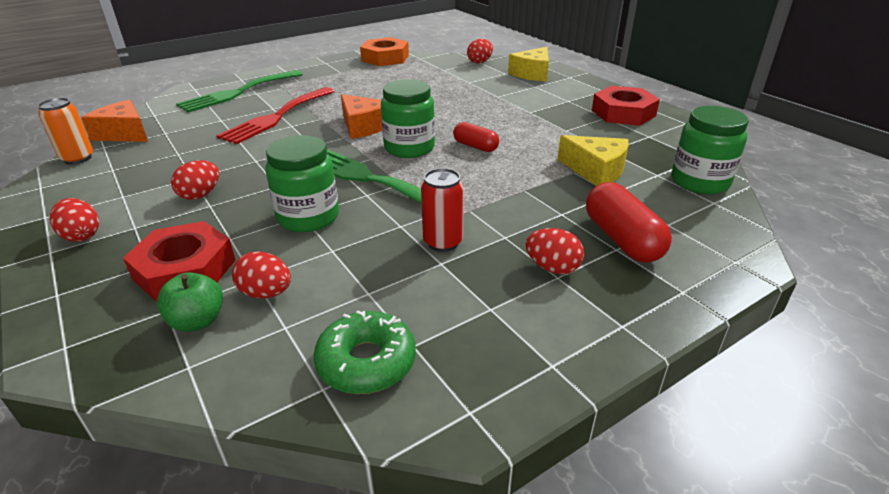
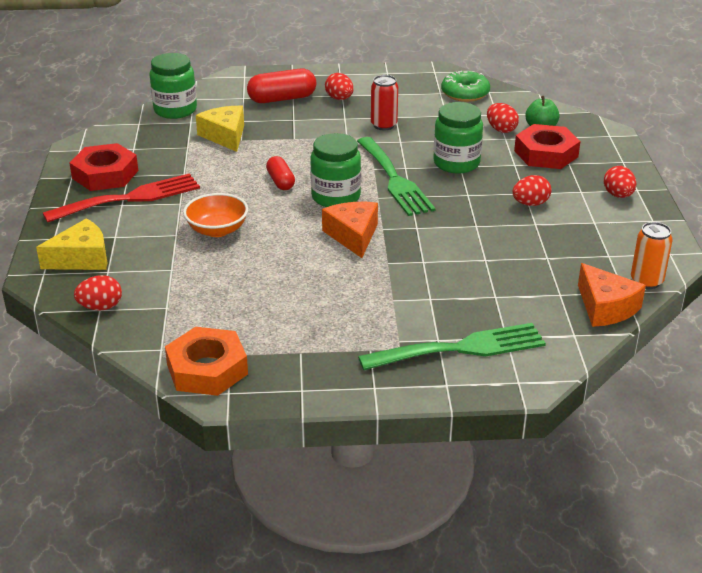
camera: 150 degrees left, 0 degrees up
red fork [216,87,335,144] -> red fork moved to [43,173,200,223]
red capsule [586,182,672,263] -> red capsule turned 60 degrees clockwise [247,68,316,103]
none -> orange bowl [183,193,248,237]

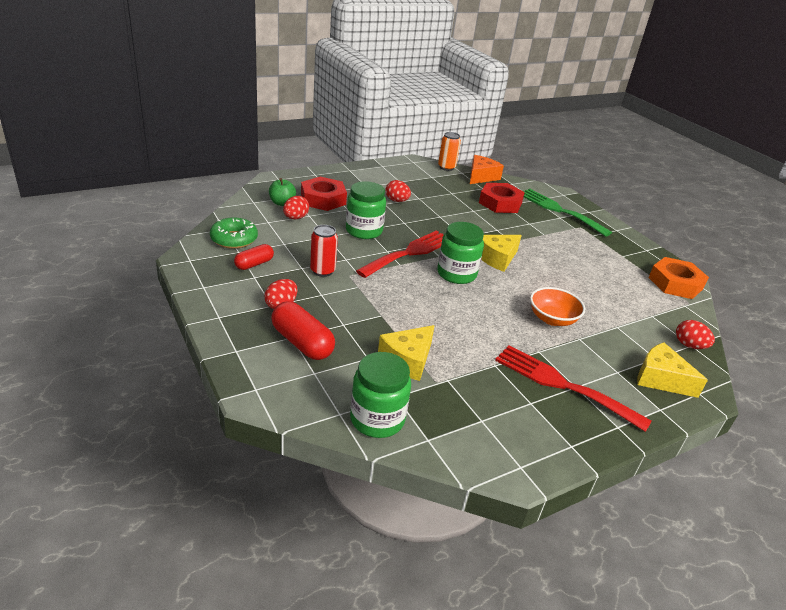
camera: 120 degrees left, 0 degrees up
red nut [69,143,138,191] -> red nut moved to [479,183,525,213]
red capsule [266,156,295,190] -> red capsule moved to [234,244,274,270]
orange cheese [322,202,378,258] -> yellow cheese [481,235,522,272]
green fork [357,137,436,216] -> red fork [356,231,444,278]
red egg [604,166,636,198] -> none

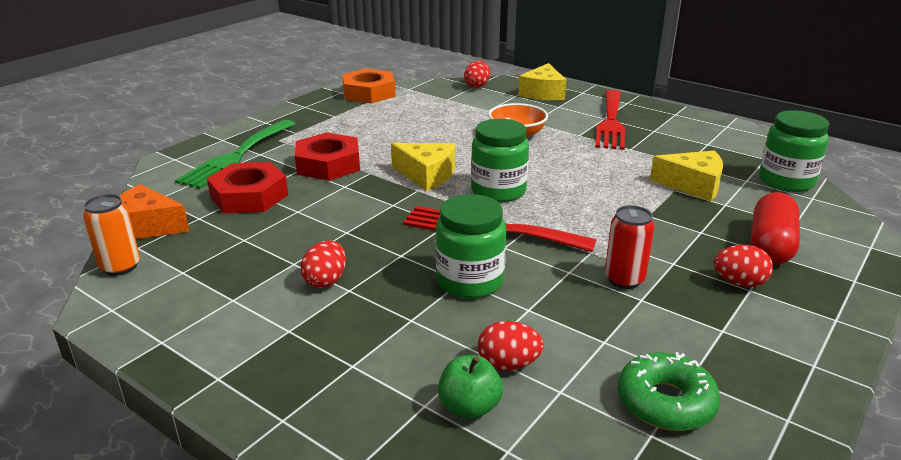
camera: 110 degrees left, 5 degrees down
red capsule [234,244,274,270] -> none
red nut [301,176,347,211] -> red nut moved to [295,132,360,181]

